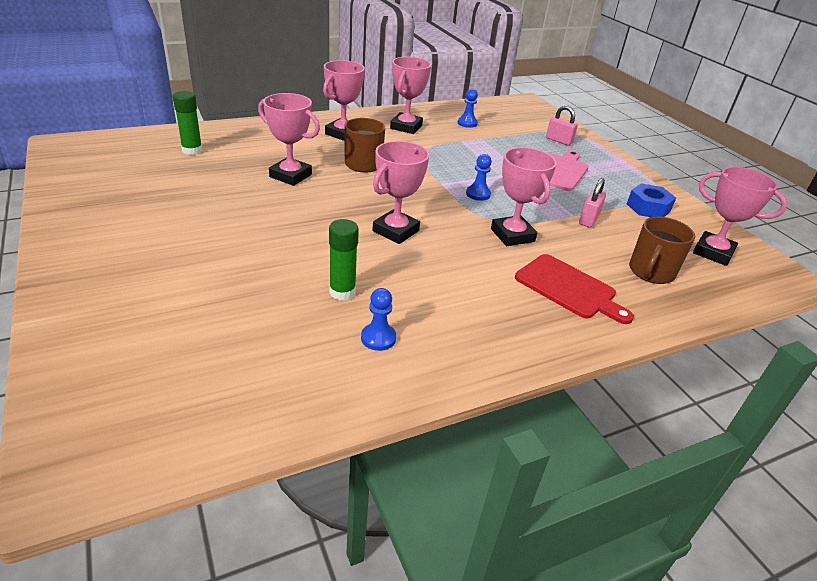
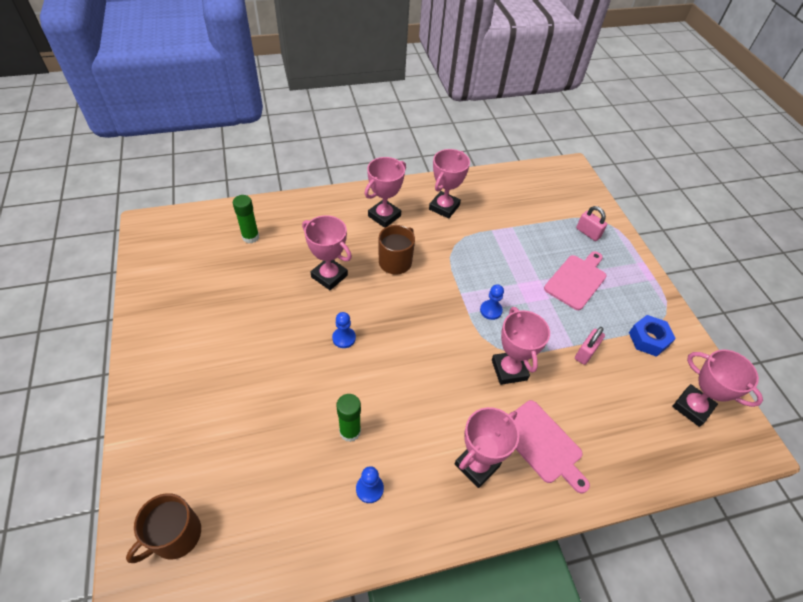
camera: 10 degrees right, 15 degrees up
pink trophy [372,141,429,244] -> pink trophy moved to [455,407,519,488]
blue pawn [458,89,478,128] -> blue pawn moved to [332,312,356,348]
red cutting board [515,254,634,324] -> pink cutting board [514,400,590,493]
brown mug [629,217,695,284] -> brown mug moved to [126,493,201,563]

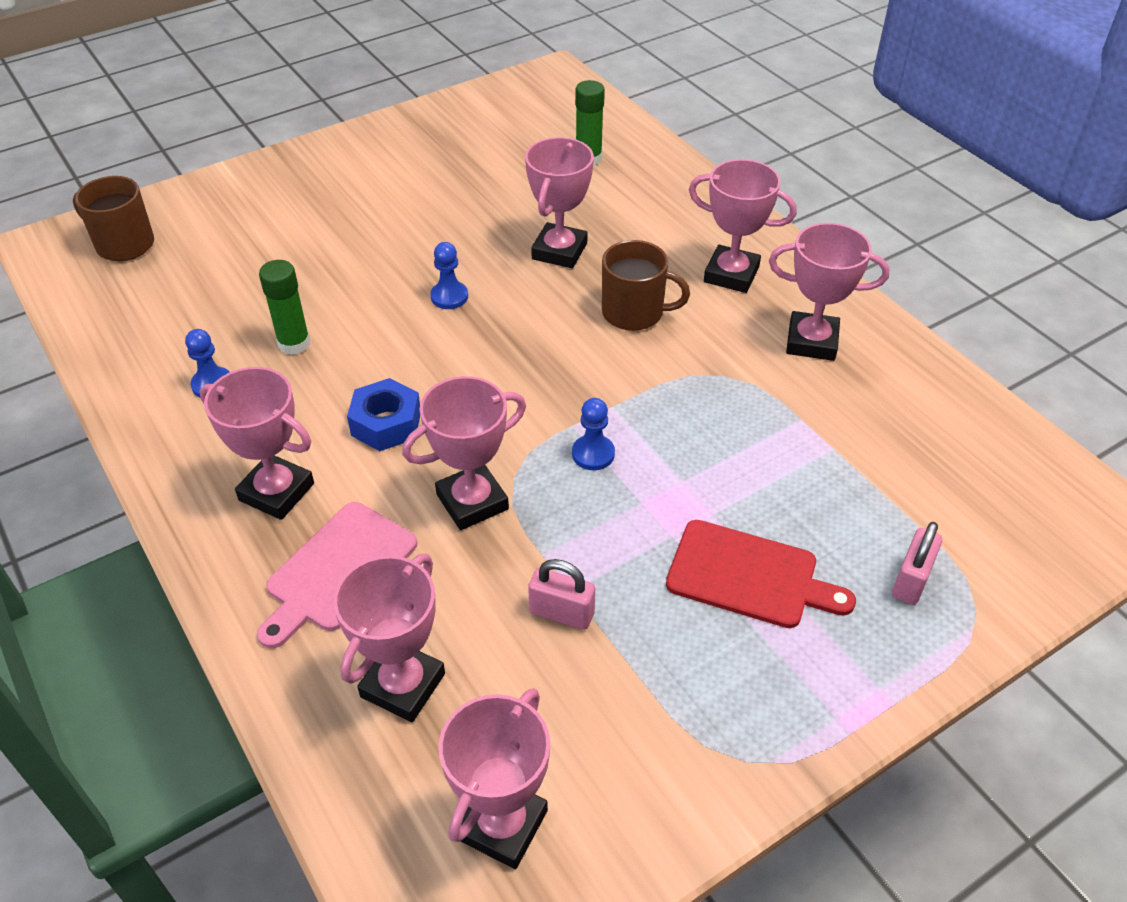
camera: 75 degrees right, 5 degrees down
pink cutting board [544,251,606,310] -> red cutting board [666,520,856,628]
blue nut [629,315,676,357] -> blue nut moved to [347,378,420,451]
none -> pink trophy [333,554,445,722]

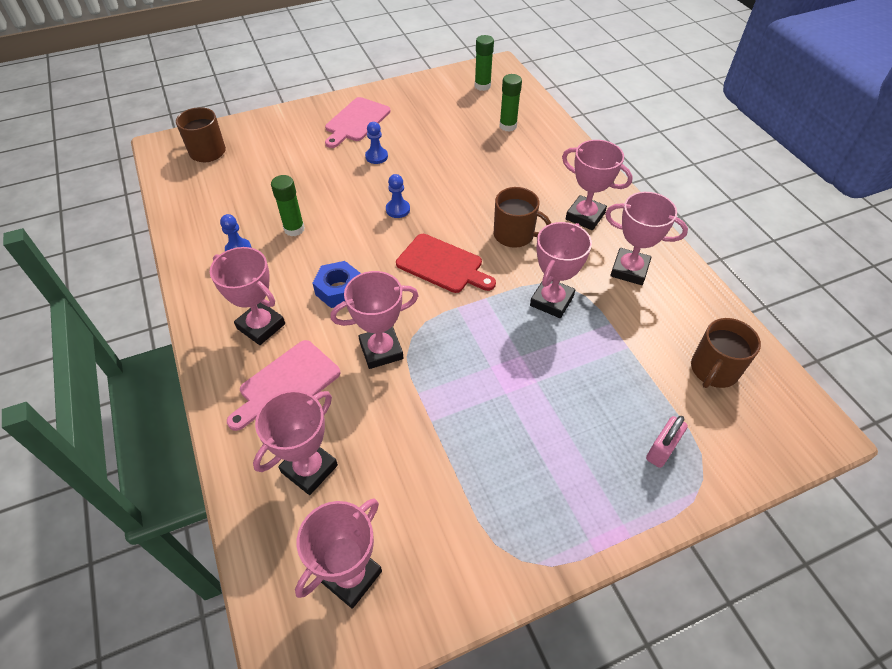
camera: 10 degrees right, 5 degrees up
pink trophy [525,137,594,268] -> pink trophy moved to [530,222,592,318]
pink padlock [528,559,595,630] -> none
blue pawn [572,398,615,470] -> blue pawn moved to [365,122,388,164]
red cutting board [666,520,856,628] -> red cutting board moved to [396,234,496,293]
none -> pink cutting board [325,97,390,148]
none -> green glue stick [475,35,494,91]
none -> brown mug [691,318,761,388]

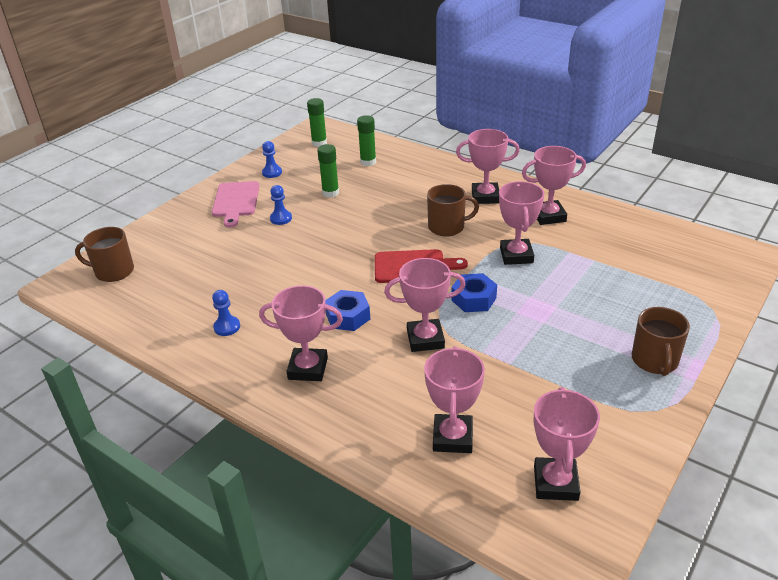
camera: 30 degrees left, 15 degrees down
pink cutting board [227,340,340,431] -> none
green glue stick [271,175,305,236] -> green glue stick moved to [317,144,339,198]
pink trophy [331,271,419,369] -> pink trophy turned 45 degrees clockwise [384,258,465,352]
blue pawn [386,174,410,218] -> blue pawn moved to [262,141,282,178]
pink padlock [646,416,688,468] -> none
brown mug [691,318,761,388] -> brown mug moved to [632,307,690,376]
none -> blue nut [451,273,497,312]

